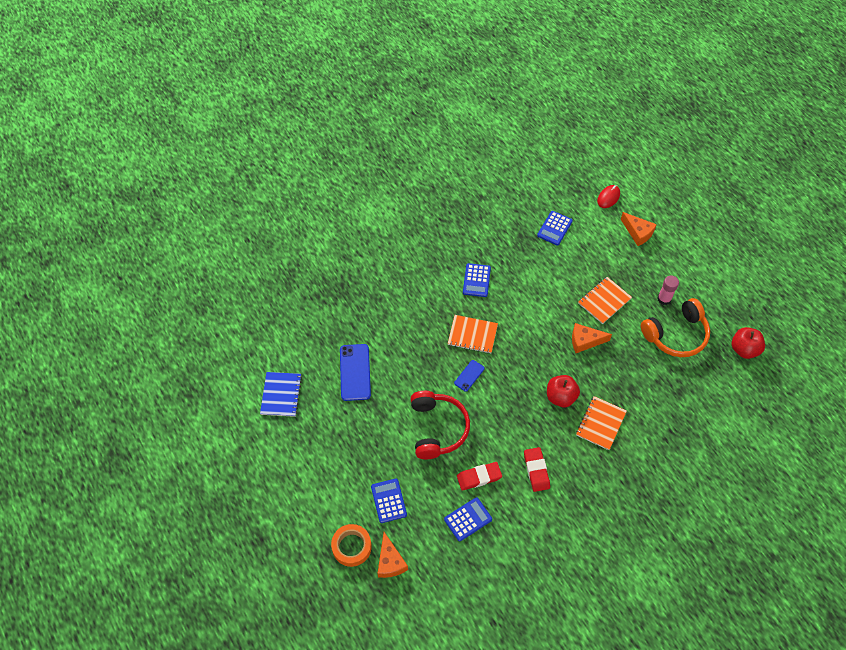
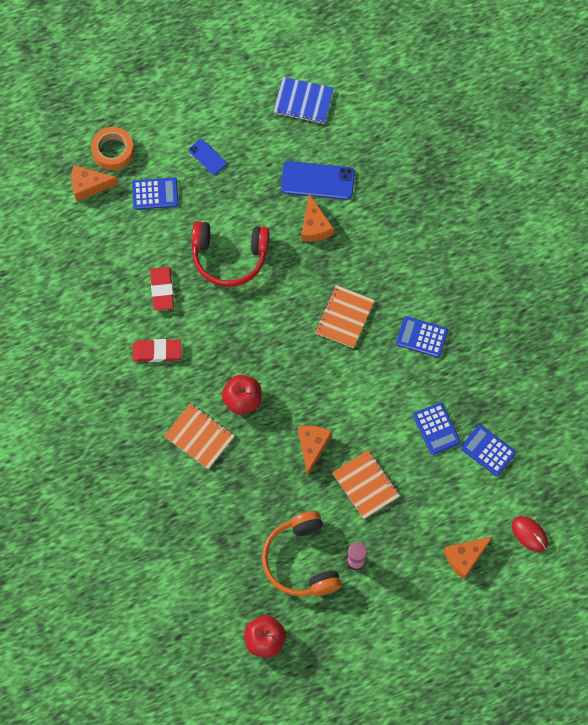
camera: 100 degrees right, 10 degrees up
blue calculator [444,497,492,541] -> blue calculator moved to [413,402,461,455]
blue phone [454,360,485,392] -> blue phone moved to [189,139,227,175]
none -> orange cheese [301,194,334,242]

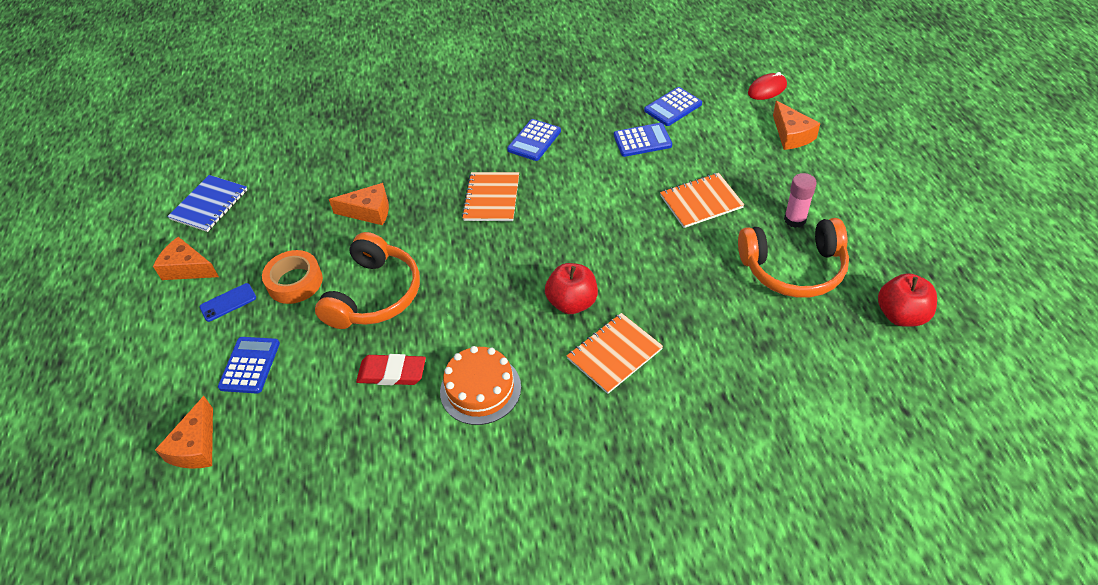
camera: 75 degrees left, 20 degrees down
orange tape [91,127,134,171] -> orange tape moved to [262,250,323,304]
red eraser [133,339,181,362] -> orange cake [440,346,521,425]
red headphones [191,221,270,287] -> orange headphones [315,232,420,329]
blue phone [281,161,355,200] -> none
orange cheese [298,426,332,475] -> orange cheese moved to [153,237,219,280]
orange notebook [315,285,375,348] -> orange notebook turned 60 degrees clockwise [462,172,519,221]

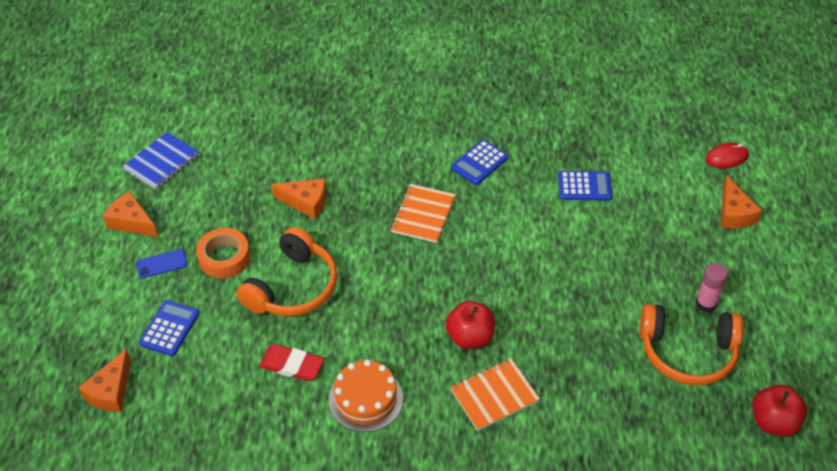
camera: 10 degrees right, 0 degrees up
blue calculator [644,87,702,126] -> none
orange notebook [660,173,744,228] -> none

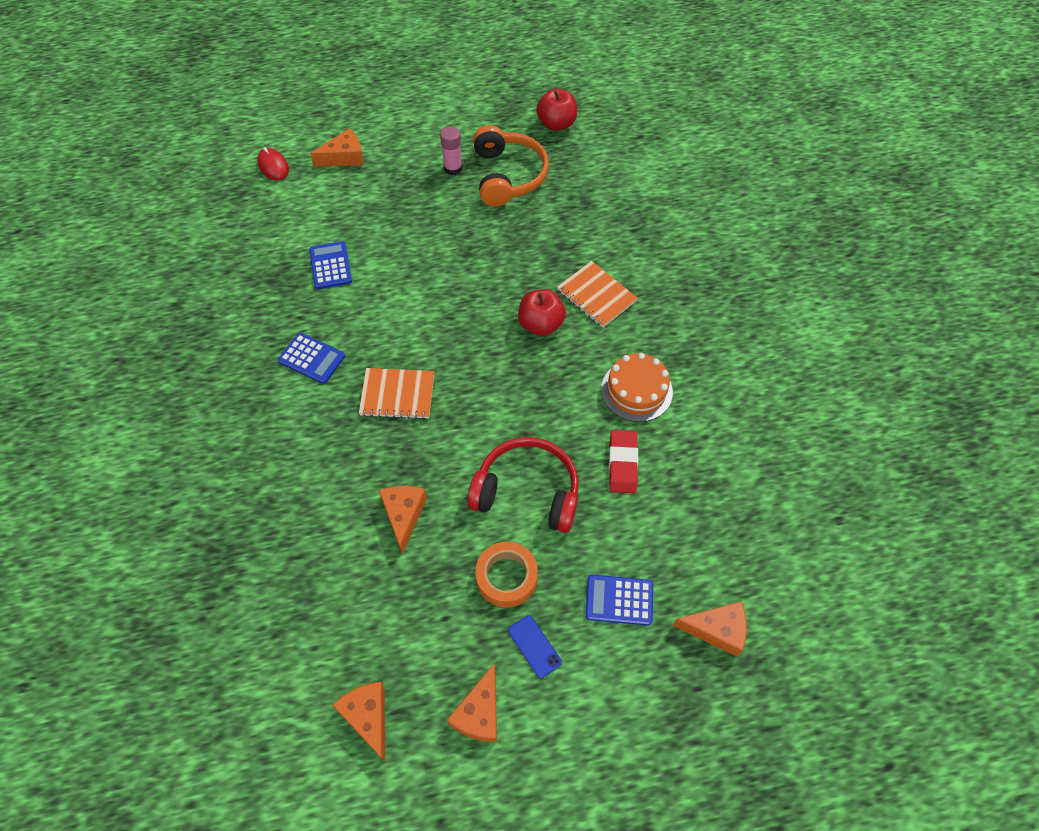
camera: 105 degrees left, 10 degrees up
blue notebook [123,132,199,190] -> orange cheese [332,682,385,761]
orange headphones [236,227,337,316] -> red headphones [467,437,579,533]

